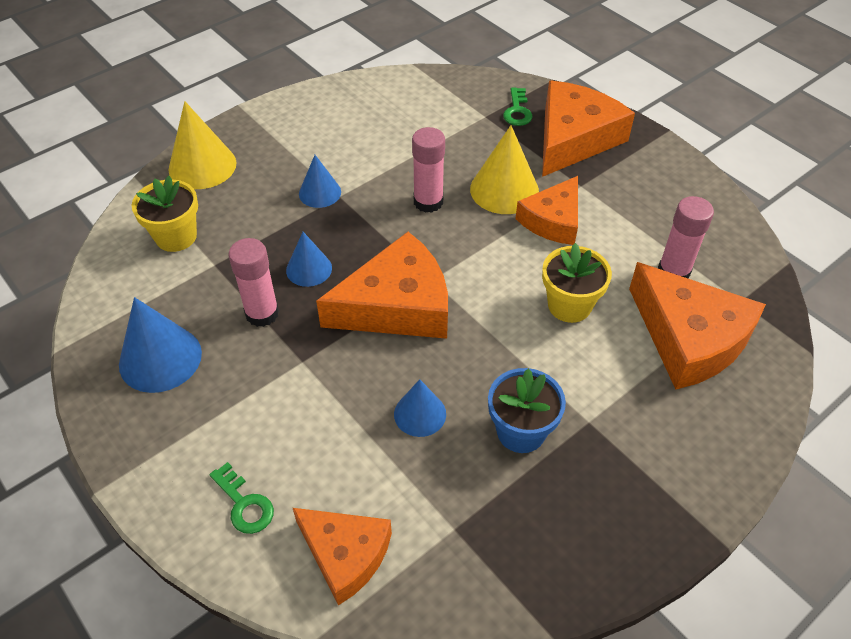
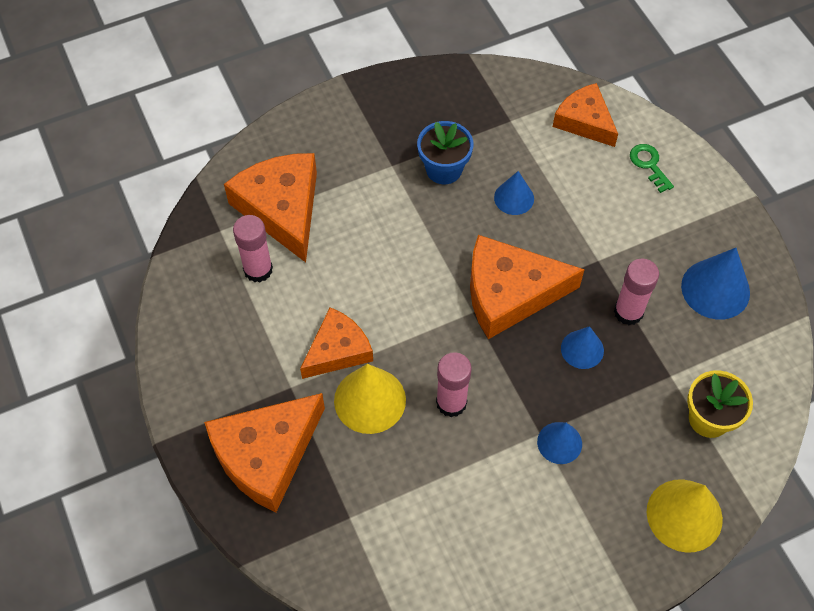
camera: 165 degrees left, 10 degrees up
green key [503,87,533,126] -> none
yellow flower pot [542,243,612,323] -> none

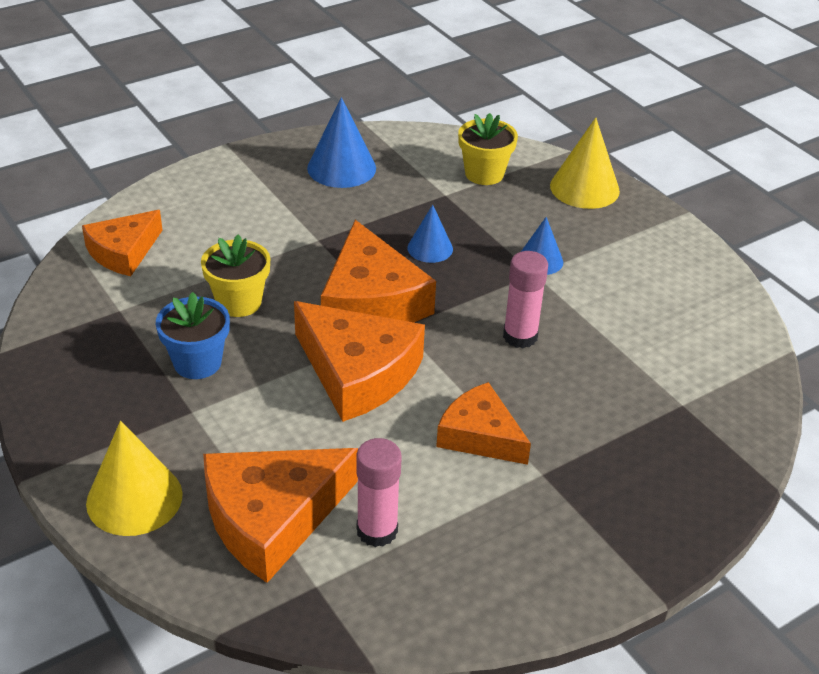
camera: 100 degrees left, 20 degrees down
orange cheese [204,393,325,513] -> orange cheese moved to [294,301,425,422]
yellow cone [334,364,406,434] -> yellow cone moved to [86,421,183,536]
blue cone [494,171,534,215] -> yellow flower pot [201,235,270,317]
pink glue stick [614,259,659,325] -> none
green key [630,144,674,193] -> none

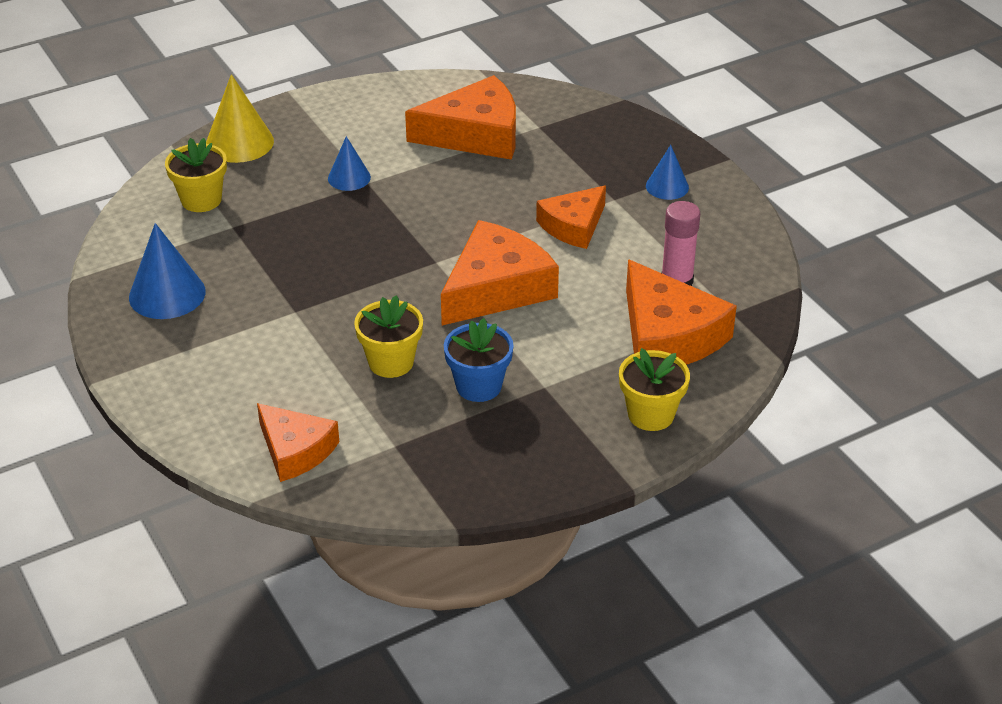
camera: 85 degrees left, 0 degrees up
yellow cone [86,421,183,536] -> yellow flower pot [619,348,690,431]
orange cheese [321,220,436,323] -> orange cheese moved to [405,75,516,160]
blue cone [407,204,453,263] -> blue cone moved to [646,145,689,200]
pink glue stick [503,251,548,348] -> none

